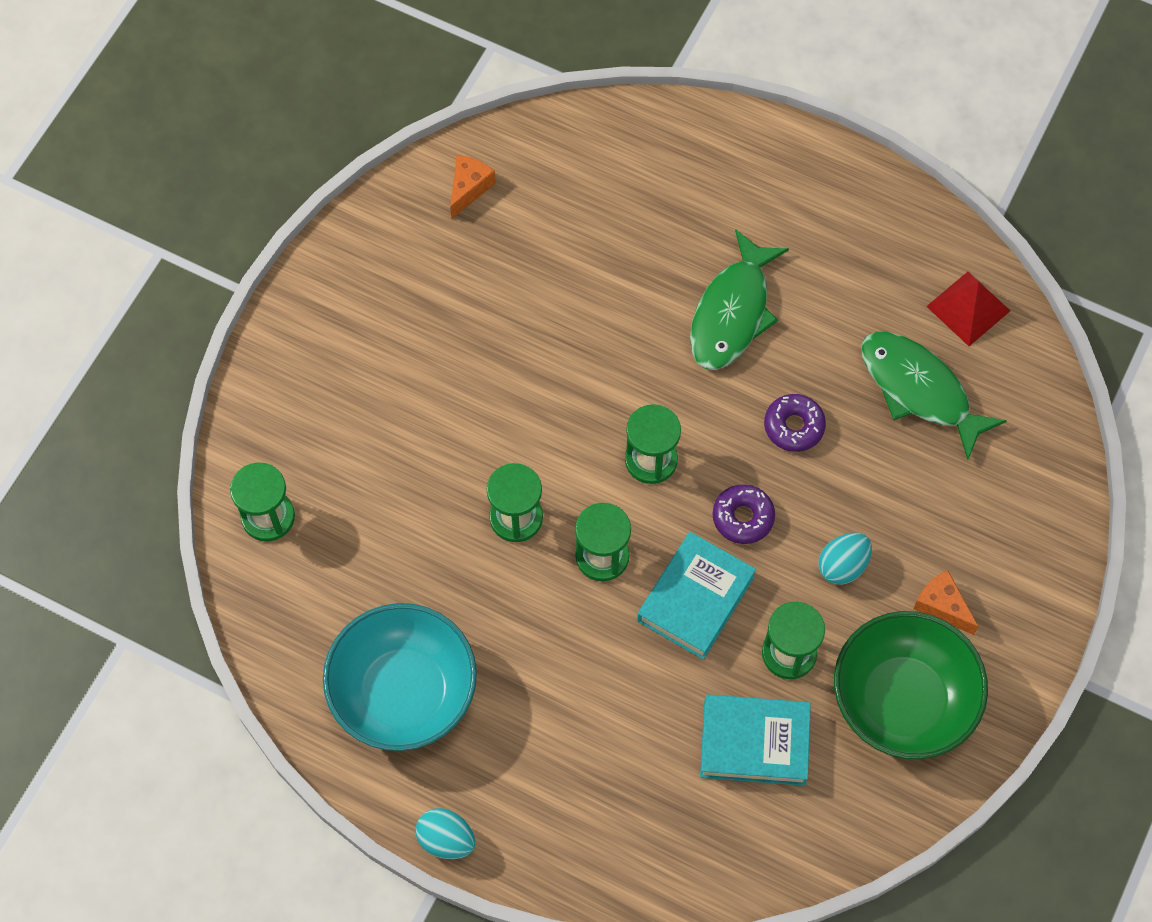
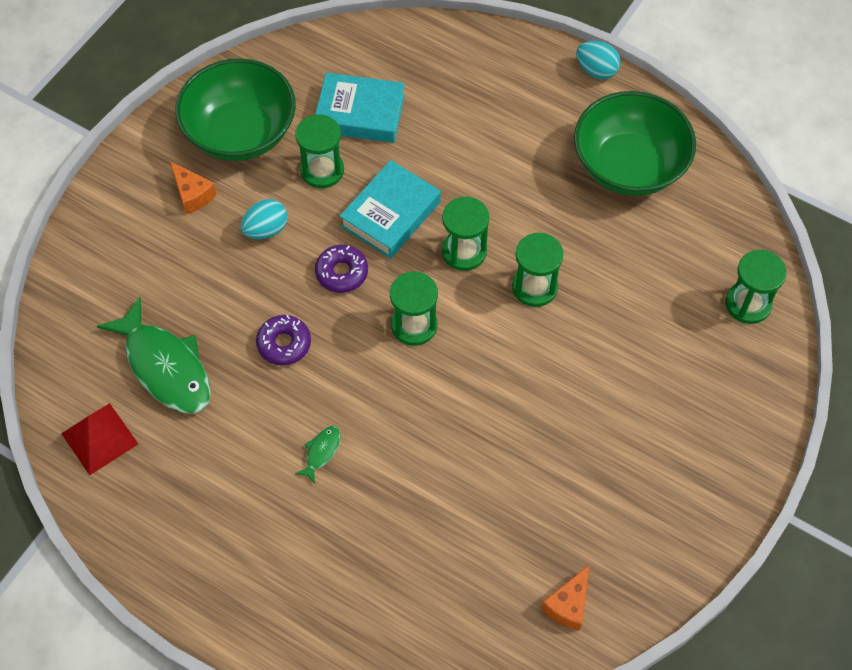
camera: 175 degrees left, 5 degrees down
turquoise bowl [323,603,477,751] -> green bowl [574,91,696,196]
green fish [690,229,789,370] -> green fish [295,426,341,484], size x0.42

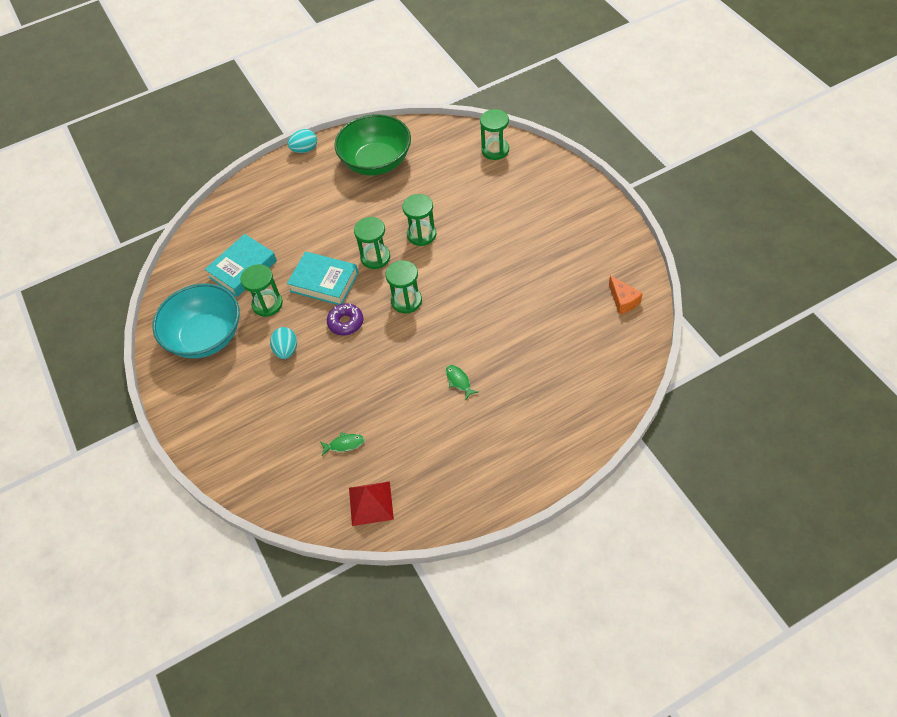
camera: 55 degrees left, 5 degrees down
green fish [97,297,211,414] -> green fish [320,432,365,456], size x0.42
orange cheese [170,161,217,214] -> none
green bowl [175,58,296,161] -> turquoise bowl [152,283,240,358]
purple donut [256,315,311,365] -> none
turquoise book [340,160,441,259] -> turquoise book turned 45 degrees counterclockwise [287,251,359,305]

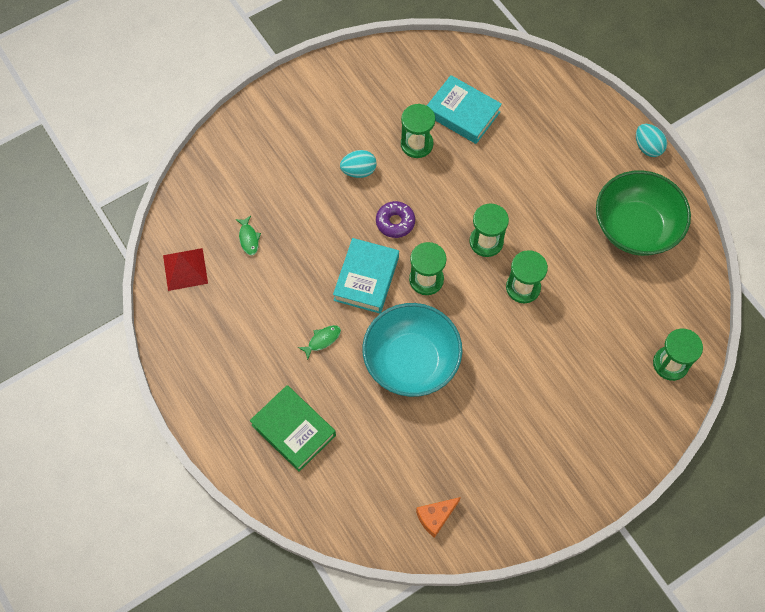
camera: 80 degrees right, 10 degrees up
turquoise bowl [152,283,240,358] -> turquoise bowl moved to [362,303,462,397]
turquoise book [287,251,359,305] -> turquoise book moved to [333,238,399,313]
none -> green book [250,385,336,472]

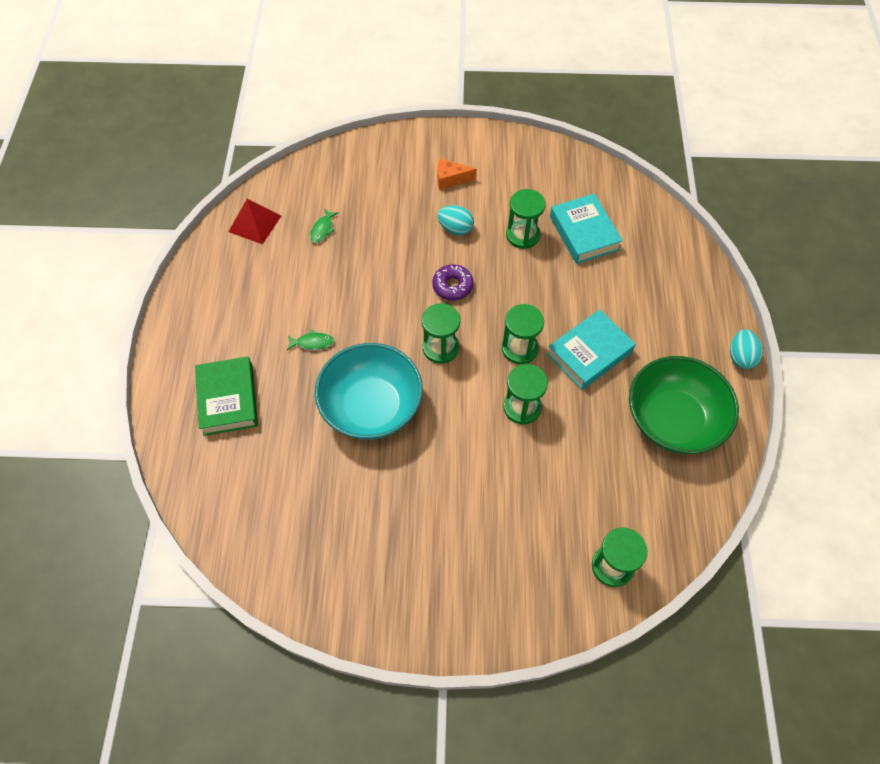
camera: 35 degrees right, 5 degrees down
turquoise book [333,238,399,313] -> turquoise book moved to [547,309,636,390]
orange cheese [416,497,461,538] -> orange cheese moved to [437,158,477,190]

